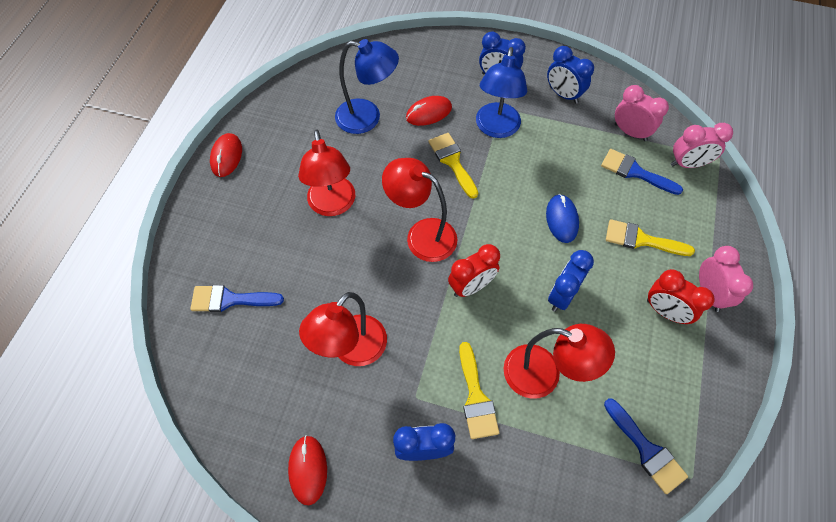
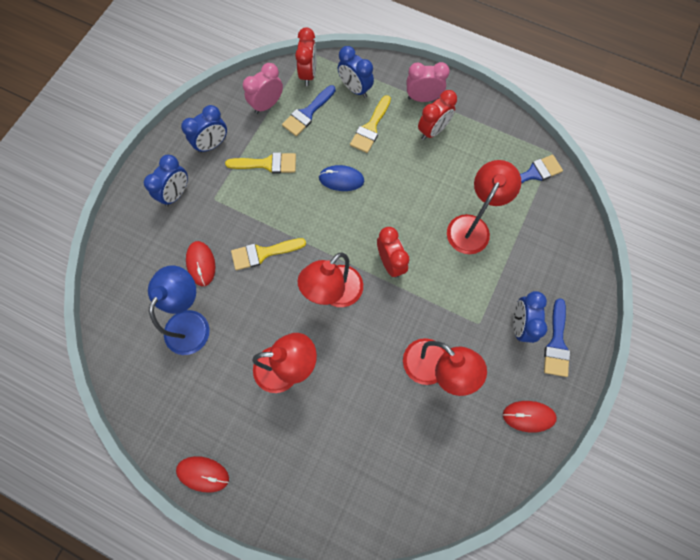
camera: 80 degrees left, 10 degrees up
blue brush [190,285,284,312] -> blue brush moved to [544,298,571,377]
yellow brush [459,342,499,439] -> yellow brush moved to [225,152,296,173]
blue lamp [476,47,527,138] -> none
blue clock [548,250,594,312] -> blue clock moved to [338,46,374,98]
pink clock [671,123,733,168] -> red clock [295,27,317,86]

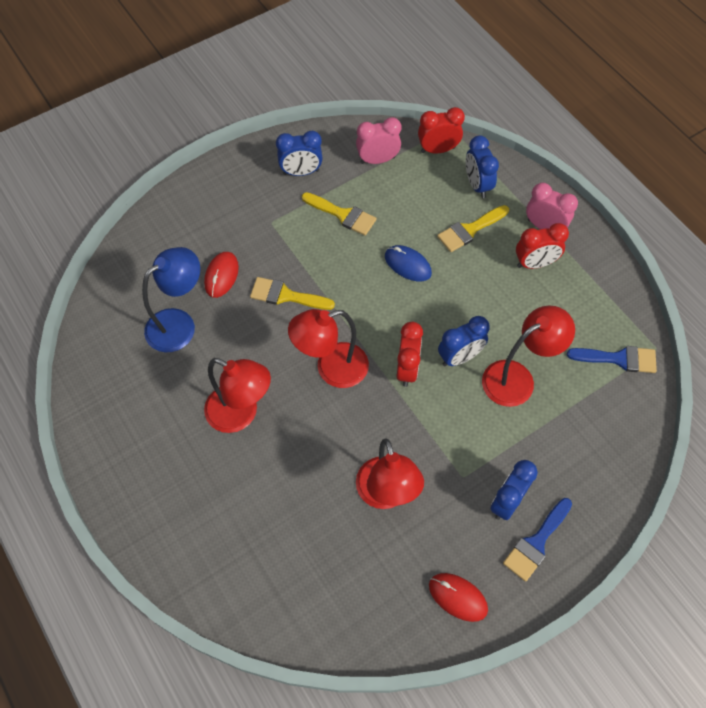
camera: 30 degrees right, 10 degrees down
blue clock [144,155,188,207] -> blue clock moved to [438,316,490,367]
red mouse [176,456,229,493] -> none
blue brush [282,85,336,136] -> none
red clock [295,27,317,86] -> red clock turned 135 degrees counterclockwise [418,107,465,154]

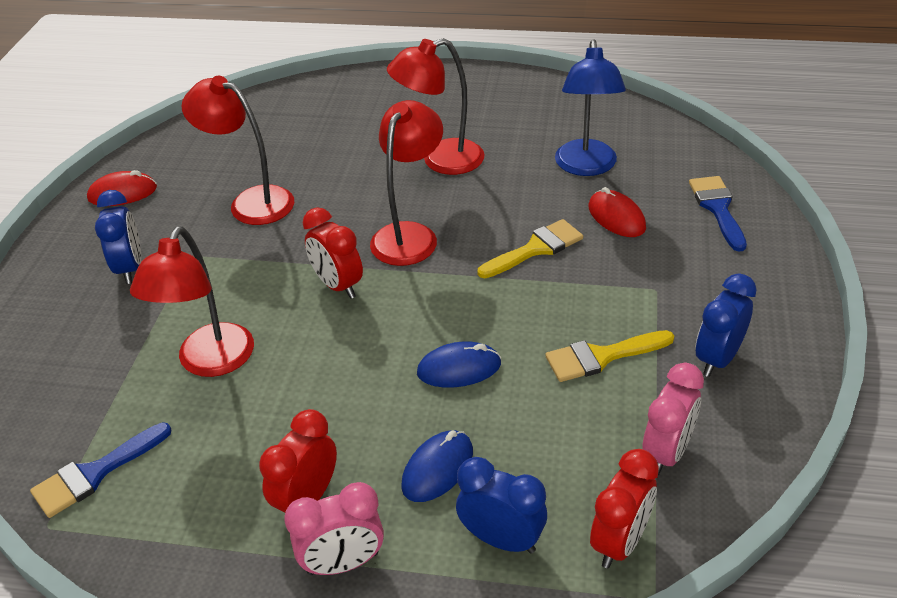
camera: 135 degrees right, 20 degrees down
yellow brush [437,205,509,252] -> blue mouse [401,430,473,502]
blue clock [438,316,490,367] -> none
blue brush [503,498,572,582] -> blue brush moved to [689,176,747,252]

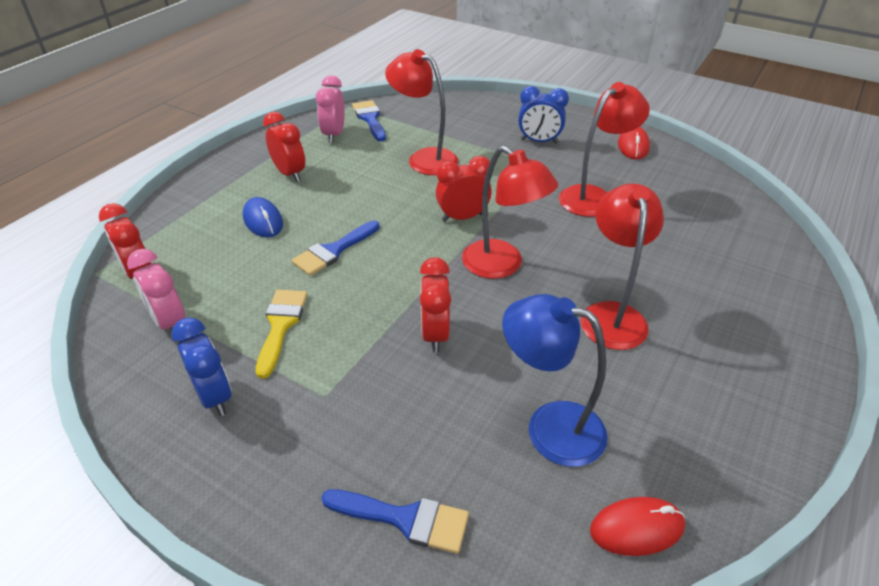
camera: 110 degrees right, 0 degrees up
pink clock [284,482,384,575] -> pink clock moved to [316,75,345,143]
blue mouse [417,341,501,388] -> blue brush [292,221,380,276]
blue clock [456,457,547,553] -> none
yellow brush [477,219,583,278] -> red clock [420,257,451,353]
red mouse [588,187,646,237] -> red mouse moved to [590,497,685,556]

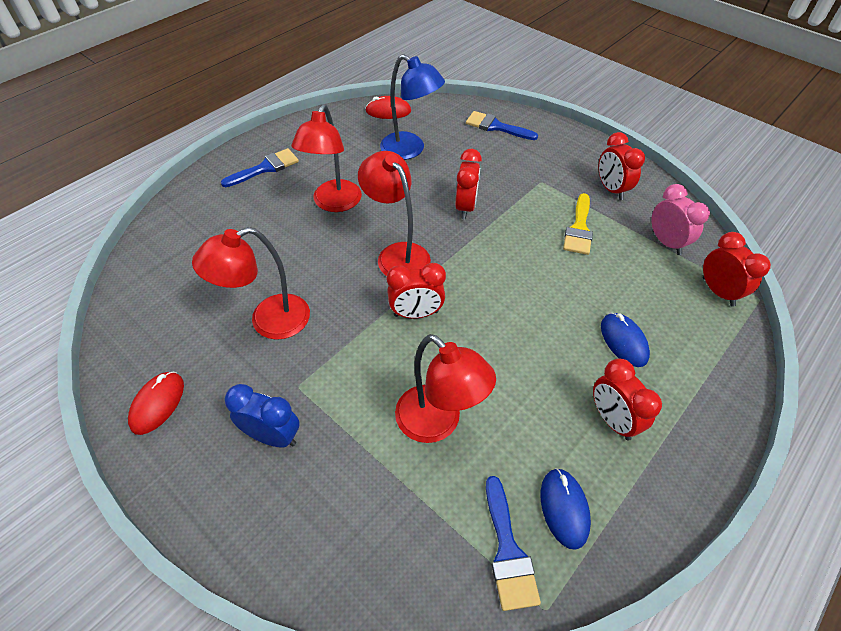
camera: 170 degrees left, 10 degrees up
blue clock [171,317,232,416] -> red clock [599,132,645,200]
blue brush [292,221,380,276] -> blue brush moved to [221,148,299,187]
pink clock [316,75,345,143] -> blue mouse [541,468,591,550]

